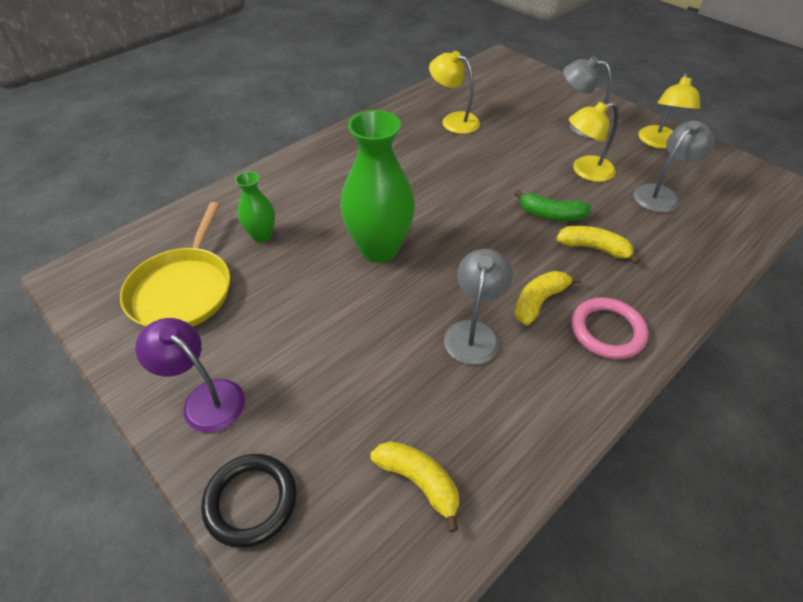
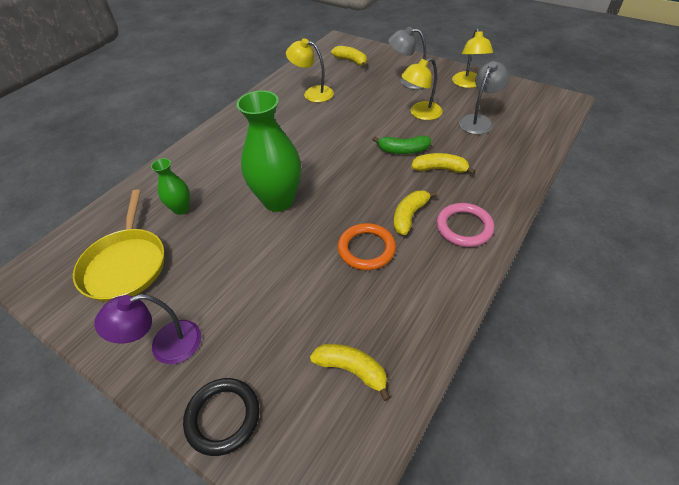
camera: 10 degrees left, 0 degrees up
purple lamp [135,318,245,432] -> purple lamp turned 45 degrees counterclockwise [94,294,201,364]
grey lamp [444,249,513,365] -> orange ring [338,223,396,270]
none -> yellow banana [331,46,367,68]

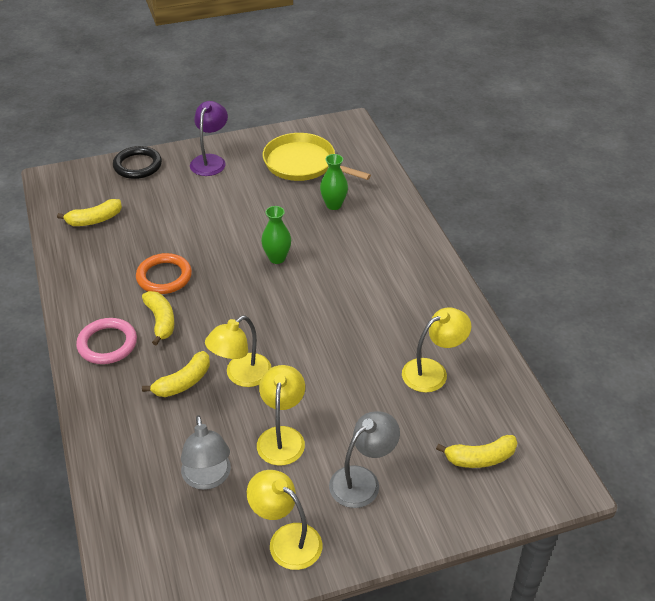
camera: 125 degrees right, 5 degrees down
green vase [237,90,301,212] -> green vase [261,206,291,264], size x0.51
green banana [372,135,431,154] -> yellow lamp [205,315,271,387]

